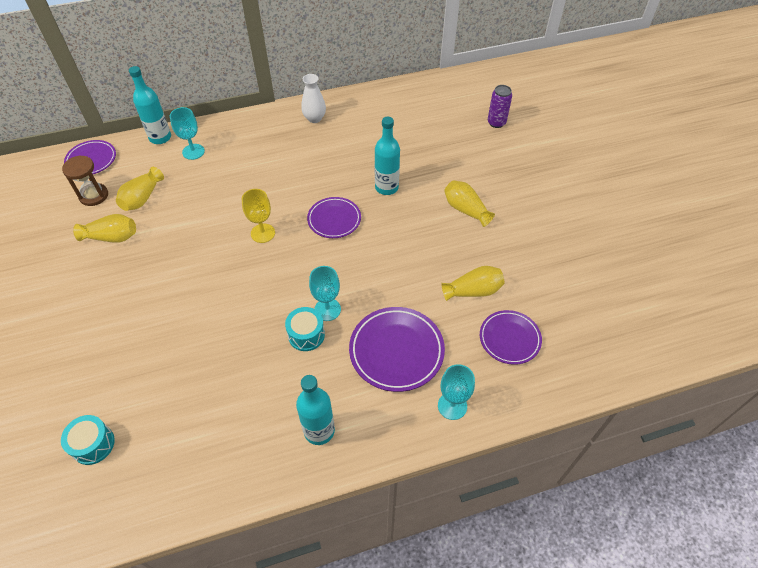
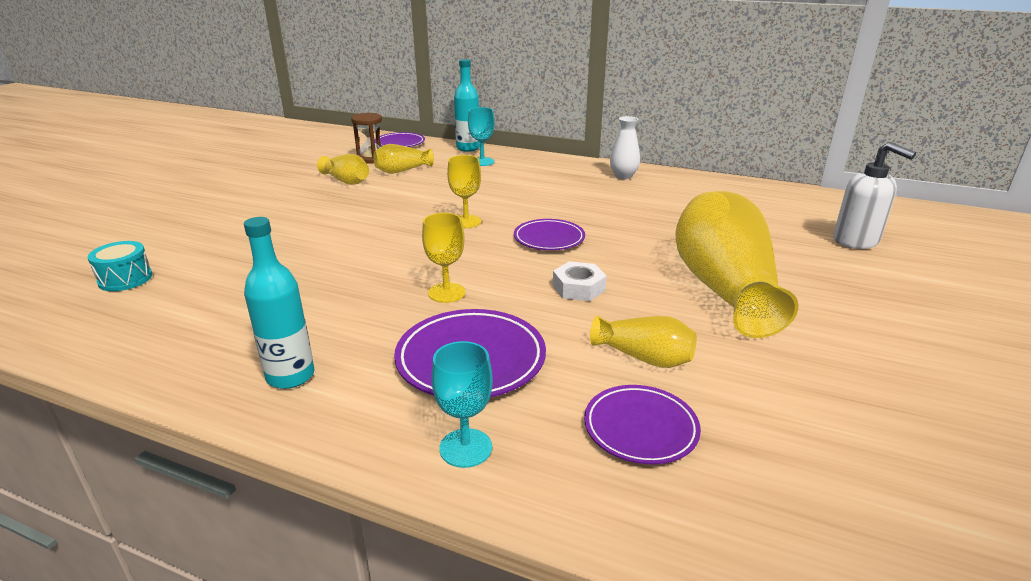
camera: 40 degrees right, 25 degrees down
turquoise drum [285,307,325,351] -> none
turquoise goblet [309,266,341,321] -> yellow goblet [422,213,465,303]
turquoise bottle [375,117,400,195] -> none
yellow vase [444,180,495,227] -> yellow vase [675,191,799,338], size x2.09
purple can [488,85,512,128] -> white soap dispenser [833,142,916,249]
none -> white nut [553,261,607,301]

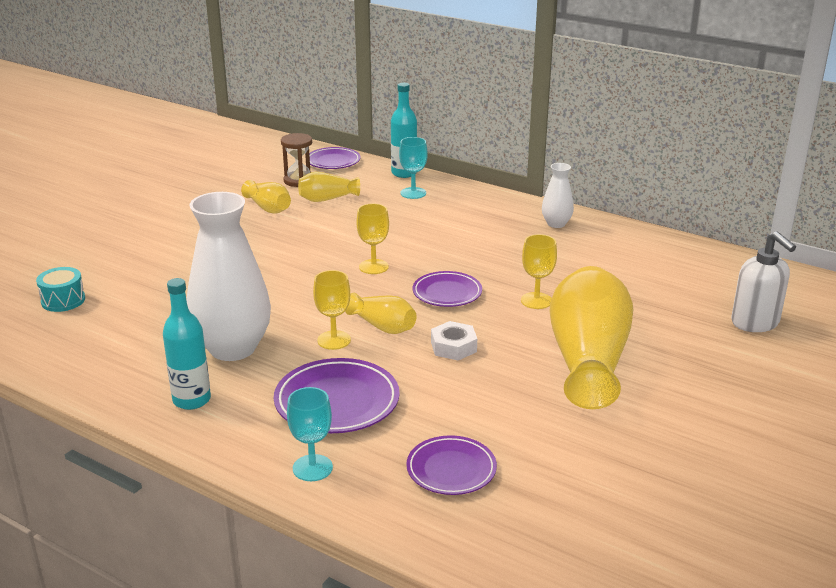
camera: 10 degrees right, 0 degrees up
yellow vase [590,316,697,368] -> yellow vase moved to [345,293,416,334]
none -> white vase [186,192,271,361]
none -> yellow goblet [521,234,557,309]

